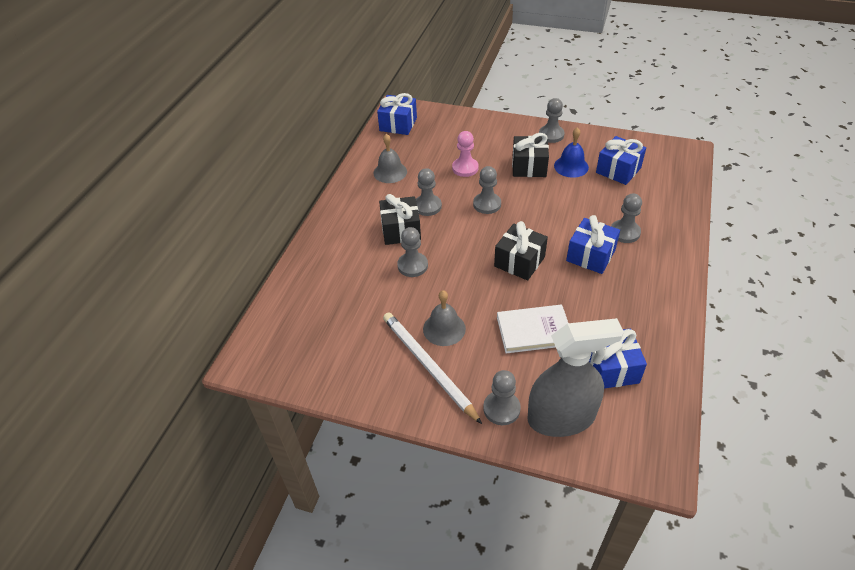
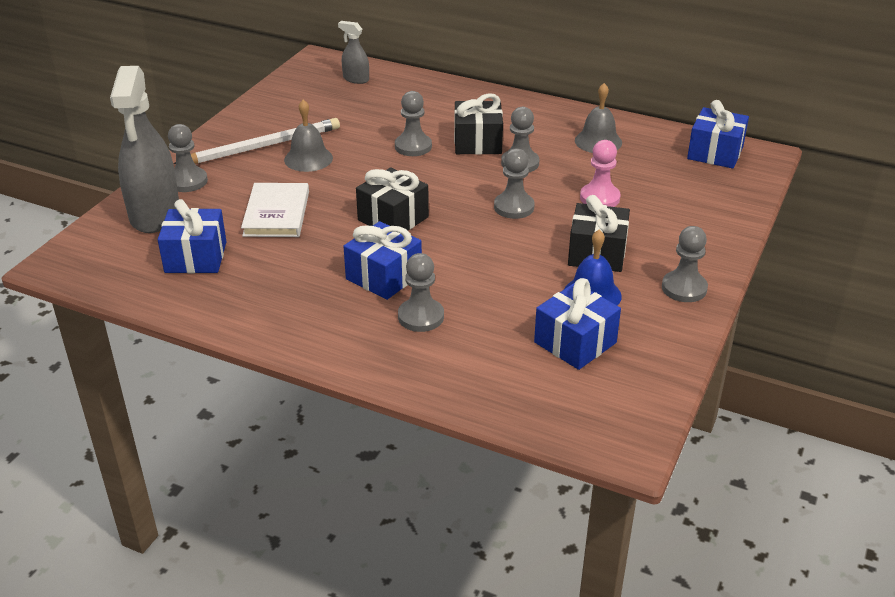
camera: 95 degrees right, 10 degrees down
none -> grey spray bottle [338,21,369,84]

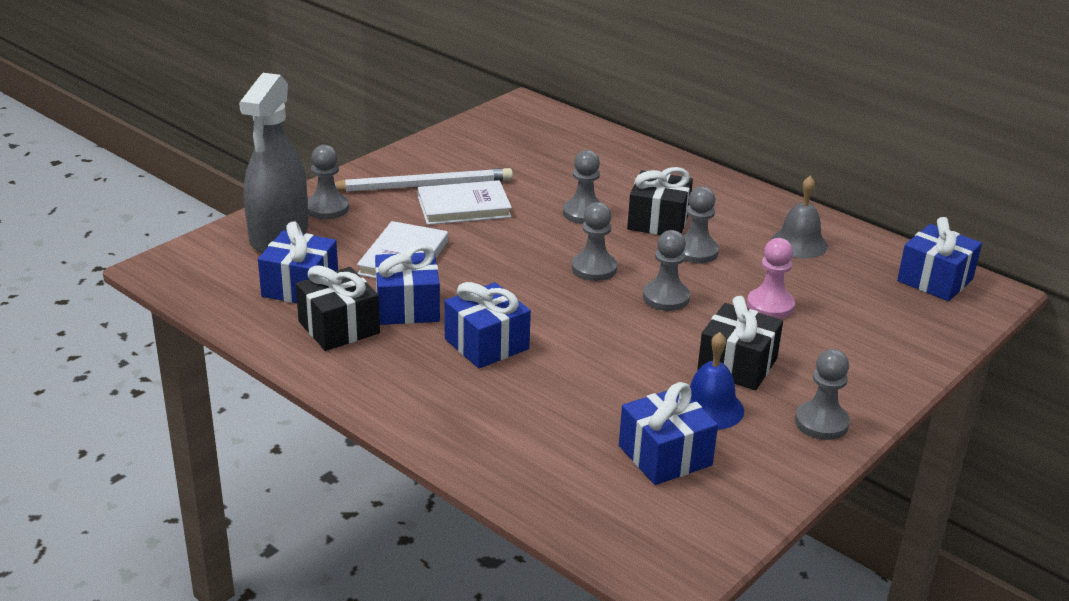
camera: 15 degrees right, 5 degrees down
grey bell [284,100,333,172] -> white book [418,180,512,225]
grey spray bottle [338,21,369,84] -> none
black gift [356,167,429,230] -> black gift moved to [296,265,380,351]
grey pawn [398,253,444,332] -> grey pawn moved to [572,202,617,281]
none -> blue gift [375,245,440,325]

